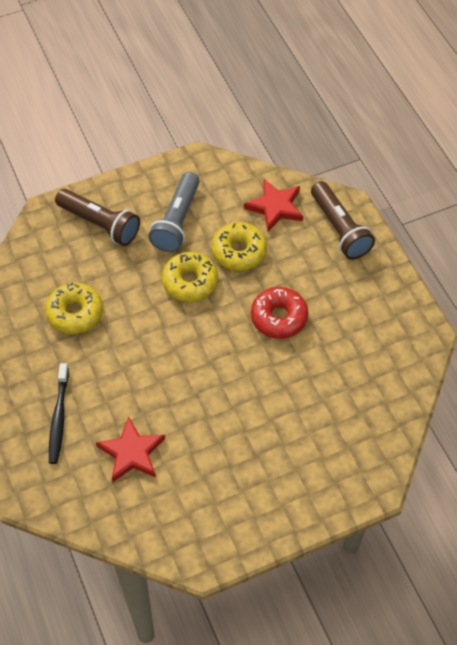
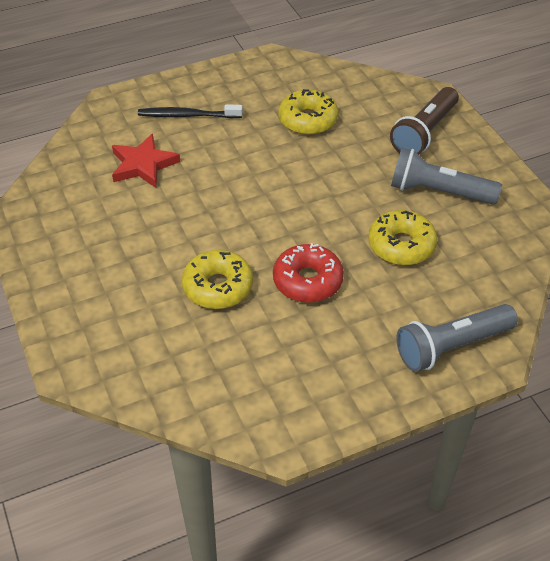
camera: 90 degrees right, 10 degrees down
yellow donut [162,252,218,302] -> yellow donut moved to [182,250,253,309]
red star [244,179,303,232] -> none
brown flashlight [311,181,375,259] -> grey flashlight [397,304,518,372]

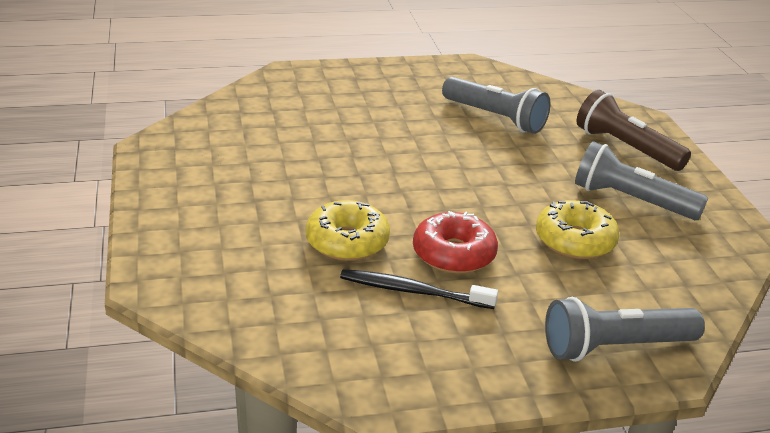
camera: 10 degrees right, 15 degrees down
red star [112,134,181,188] -> none
black toothbrush [138,105,243,118] -> black toothbrush moved to [340,269,498,309]
yellow donut [278,89,338,135] -> grey flashlight [442,77,550,134]
brown flashlight [390,87,459,154] -> brown flashlight turned 90 degrees clockwise [577,90,691,171]

